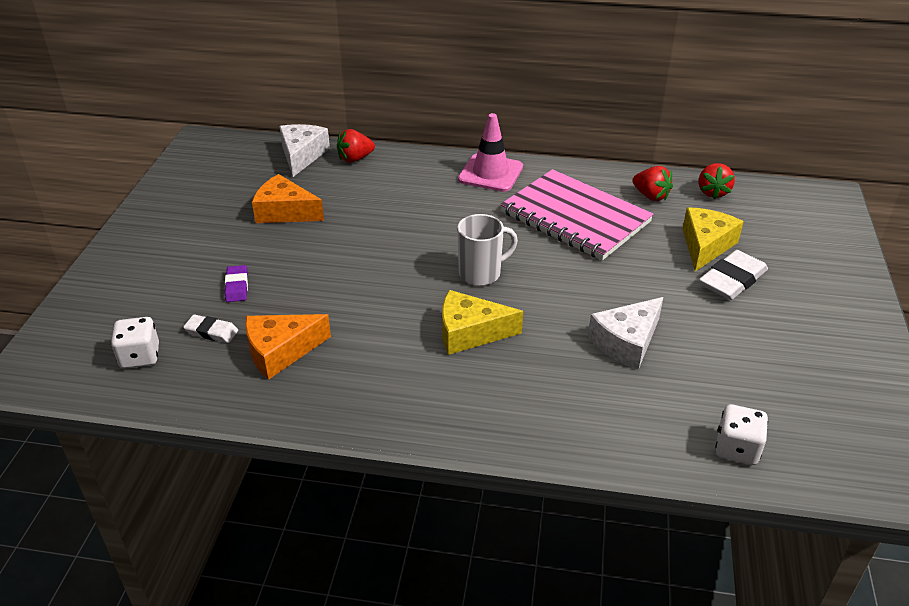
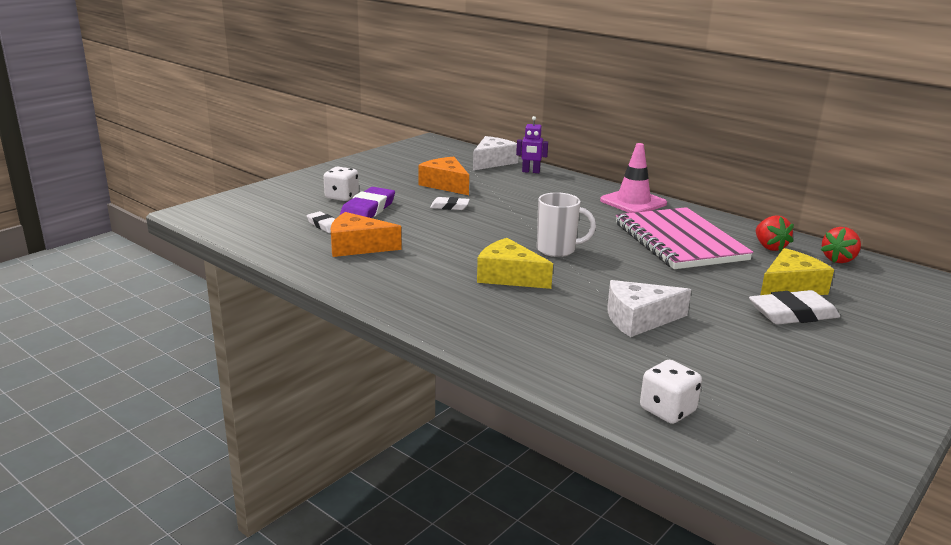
camera: 30 degrees right, 15 degrees down
white dice [111,317,159,369] -> white dice moved to [323,167,359,201]
purple eraser [225,265,248,302] -> purple eraser [340,187,395,218], size x1.74
red strawberry [337,129,375,163] -> purple robot [516,116,548,173]
none -> white eraser [430,197,470,210]

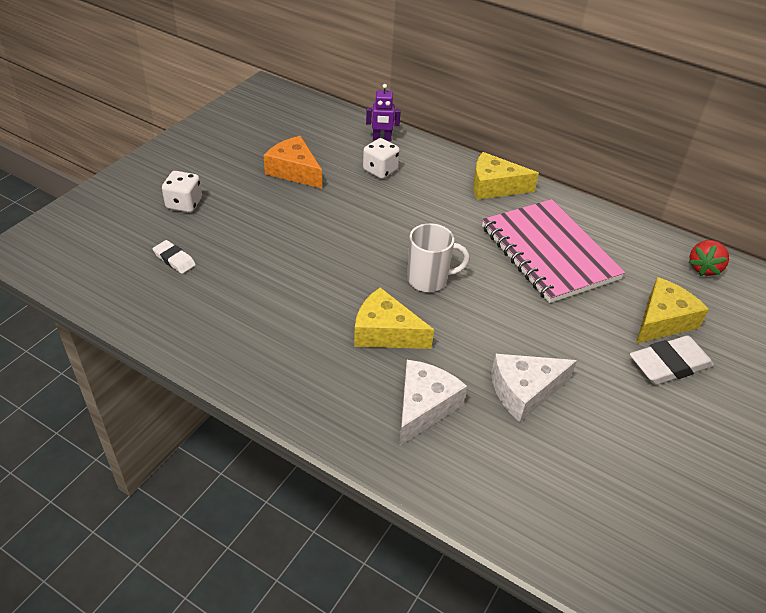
camera: 10 degrees left, 20 degrees up
orange cheese [331,212,402,257] -> none
purple eraser [340,187,395,218] -> none
white eraser [430,197,470,210] -> none
white cheese [473,136,519,170] -> white cheese moved to [400,360,467,445]
pink traffic cone [600,143,667,213] -> yellow cheese [473,152,539,200]
white dice [640,360,702,424] -> white dice moved to [363,138,400,179]
red strawberry [756,215,794,251] -> none

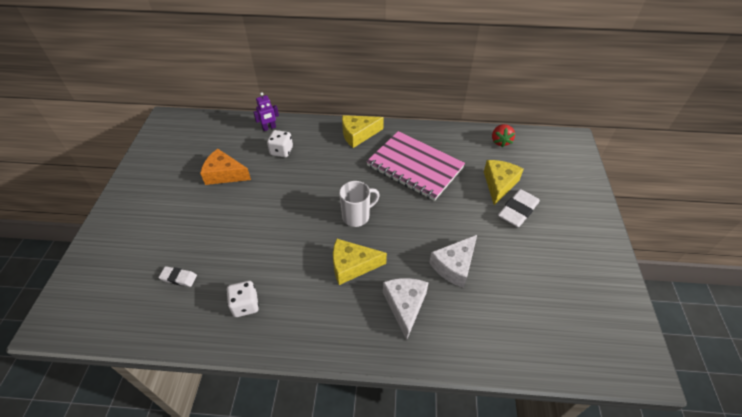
camera: 25 degrees left, 5 degrees up
white dice [162,171,202,213] -> white dice moved to [226,281,259,317]

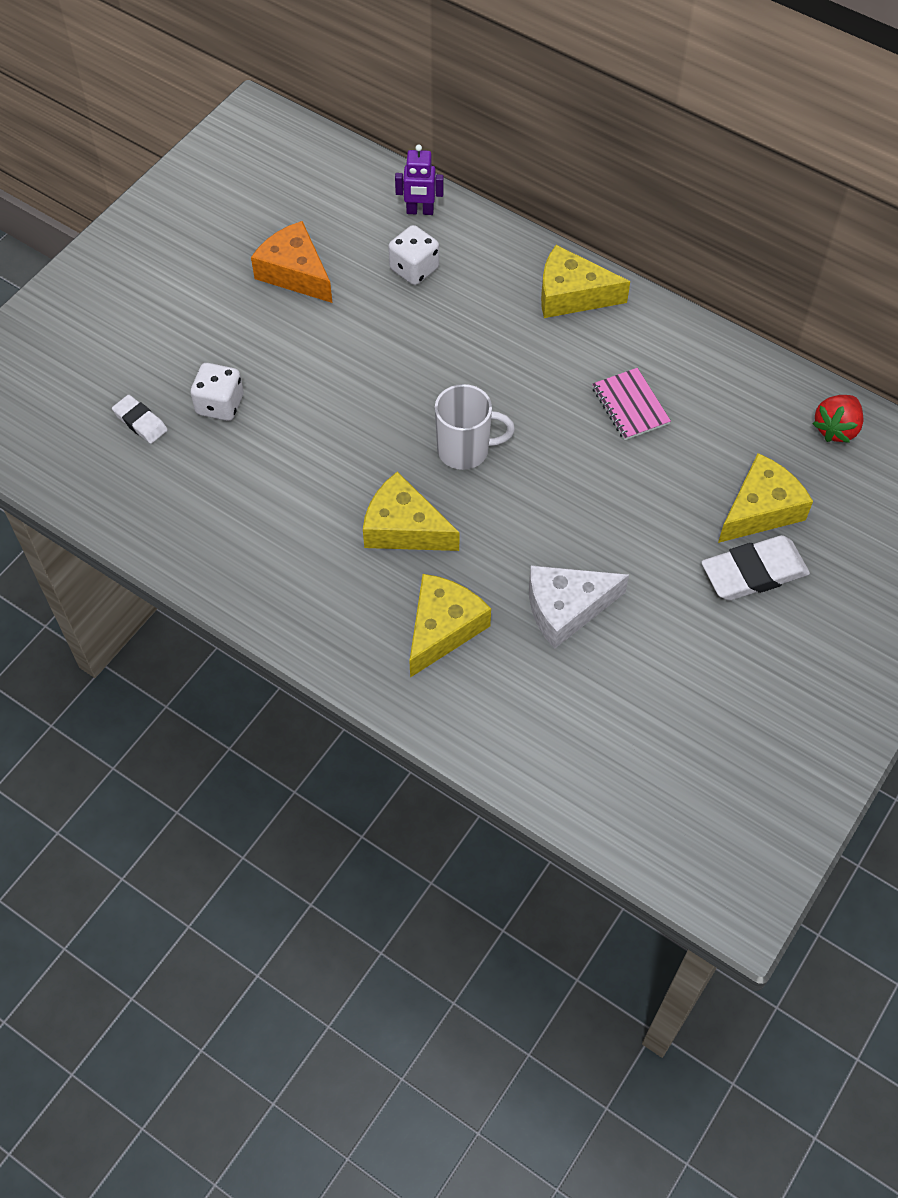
camera: 30 degrees right, 10 degrees up
white dice [226,281,259,317] -> white dice moved to [191,363,243,421]
pink notebook [366,131,465,201] -> pink notebook [592,368,671,440], size x0.44
white cheese [383,278,429,340] -> yellow cheese [409,574,491,678]

